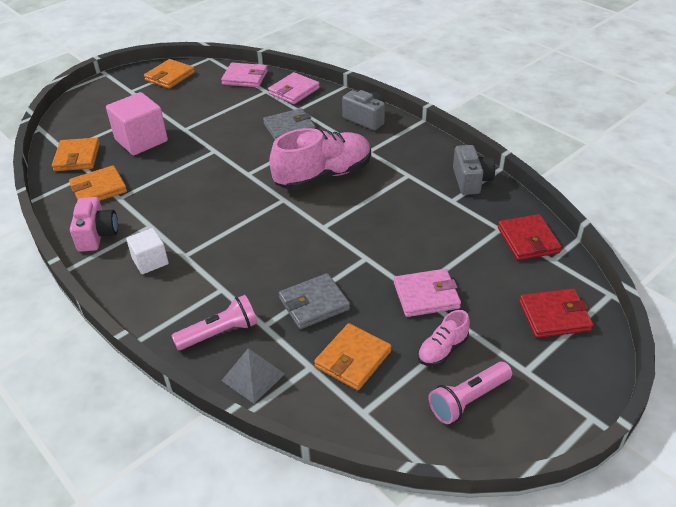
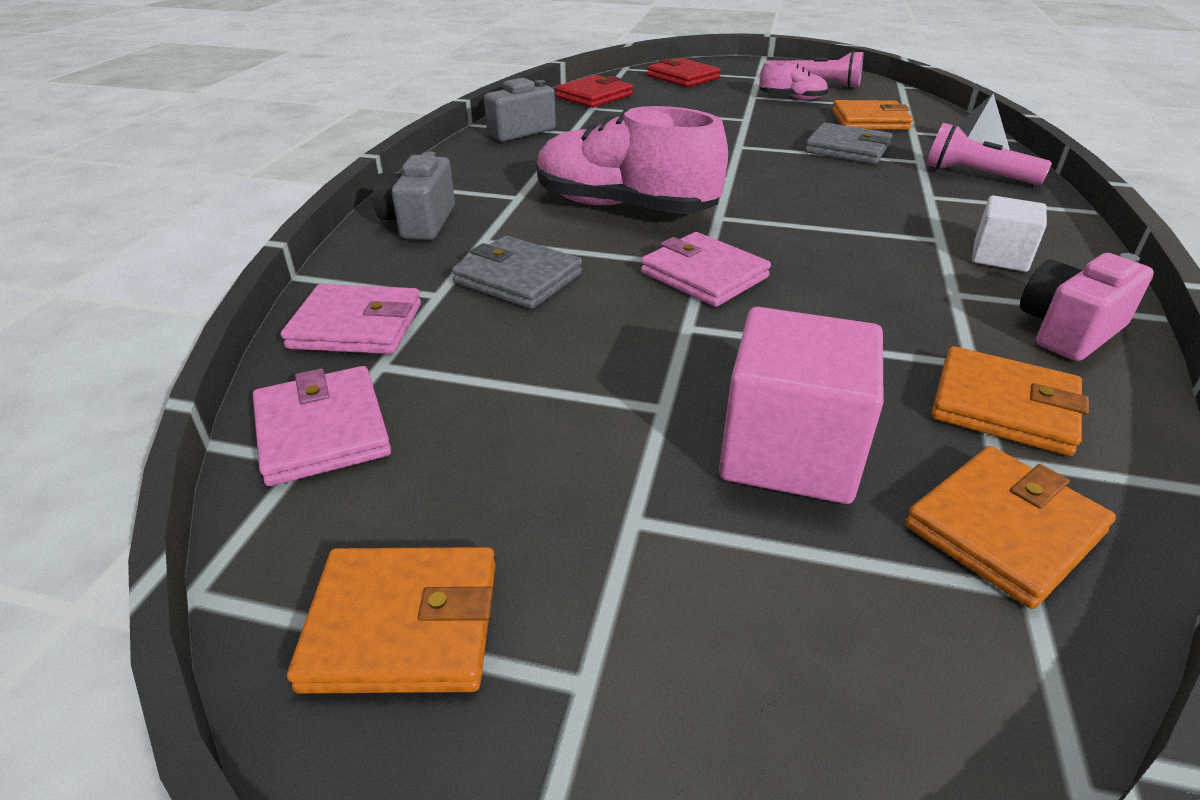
camera: 125 degrees left, 5 degrees down
pink wallet [394,269,461,317] -> pink wallet moved to [641,232,771,307]

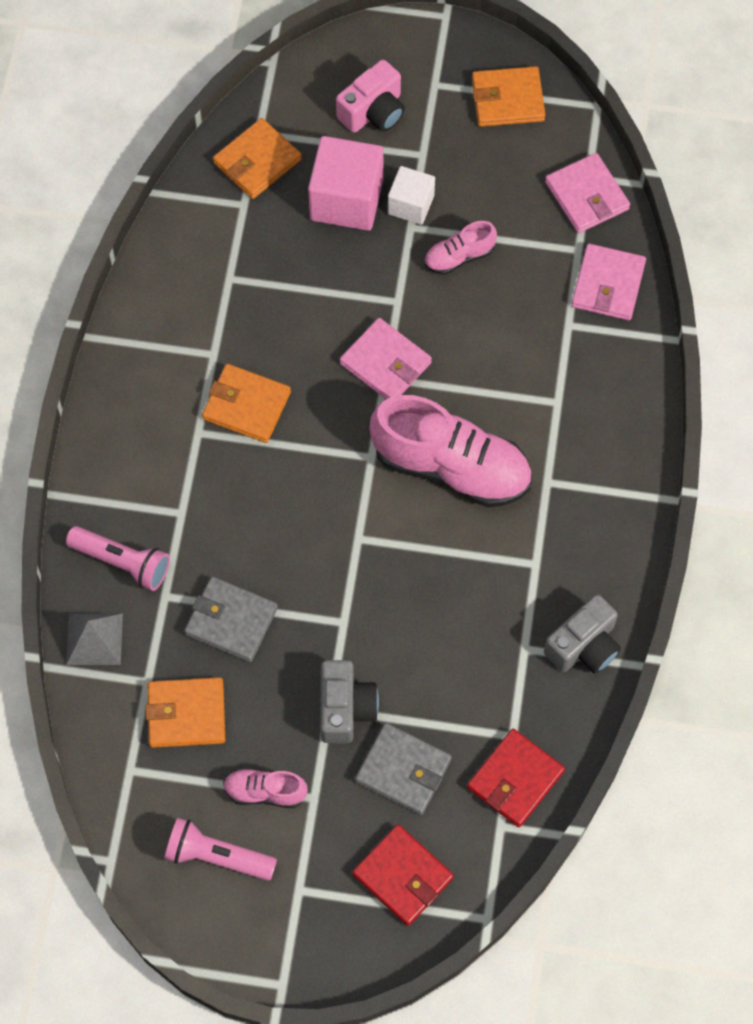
camera: 175 degrees right, 30 degrees up
pink wallet [281,284,421,354] -> pink wallet turned 75 degrees counterclockwise [571,244,646,320]
grey camera [373,152,455,240] -> grey camera moved to [320,660,379,743]
grey wallet [452,236,582,309] -> grey wallet moved to [355,723,452,815]
orange wallet [931,346,1089,456] -> orange wallet moved to [202,364,291,443]
white cube [972,196,1047,272] -> white cube moved to [388,166,435,225]
pink camera [1020,253,1154,361] -> pink camera moved to [336,60,405,133]
none -> pink shoe [424,221,497,275]

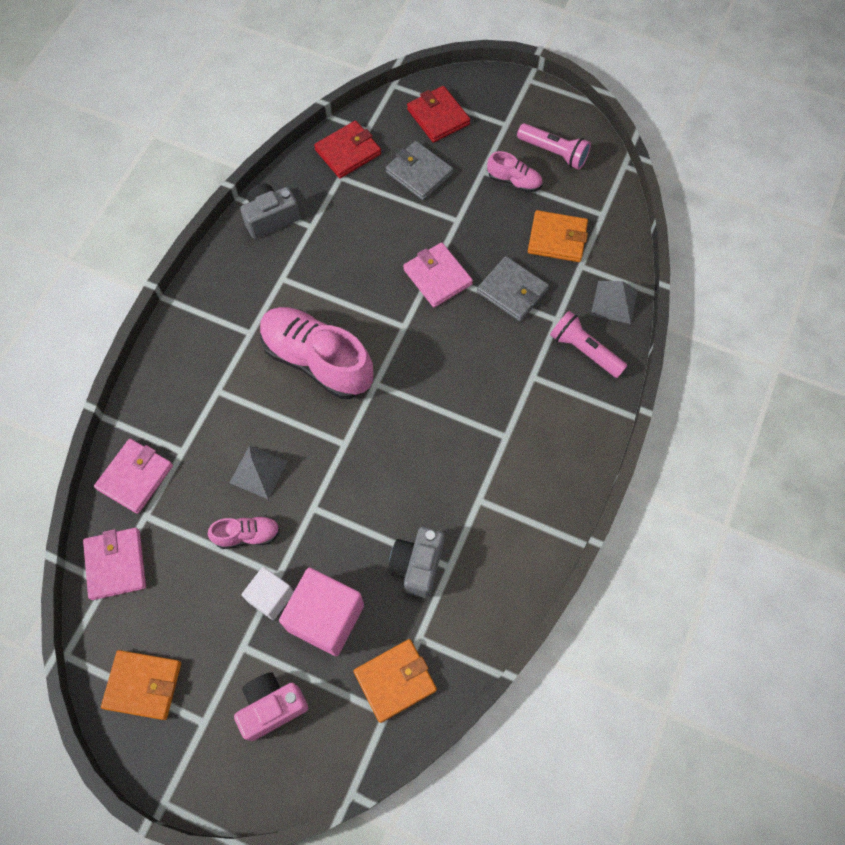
camera: 165 degrees left, 0 degrees up
orange wallet [202,364,291,443] -> none
grey camera [320,660,379,743] -> grey camera moved to [389,527,444,598]
pink wallet [340,318,432,399] -> pink wallet moved to [403,242,473,308]
none -> grey pyramid [230,445,288,499]

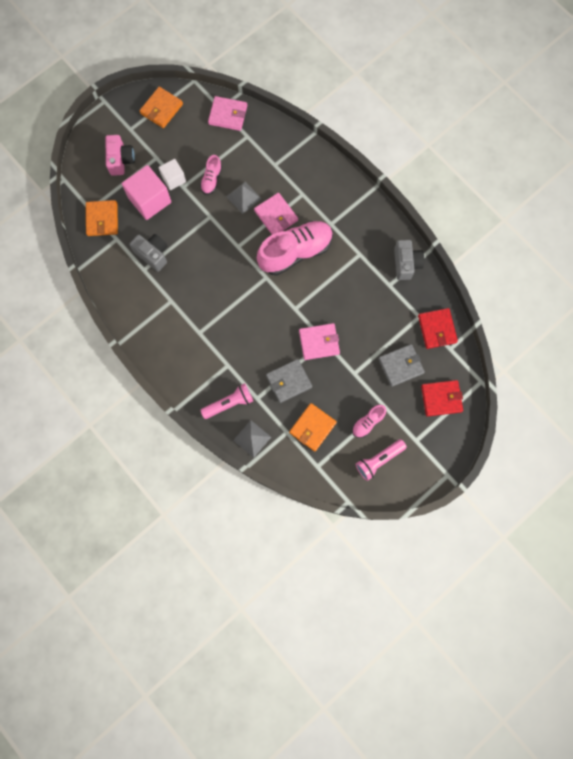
camera: 115 degrees right, 10 degrees up
pink wallet [94,439,173,514] -> pink wallet moved to [254,193,298,234]

